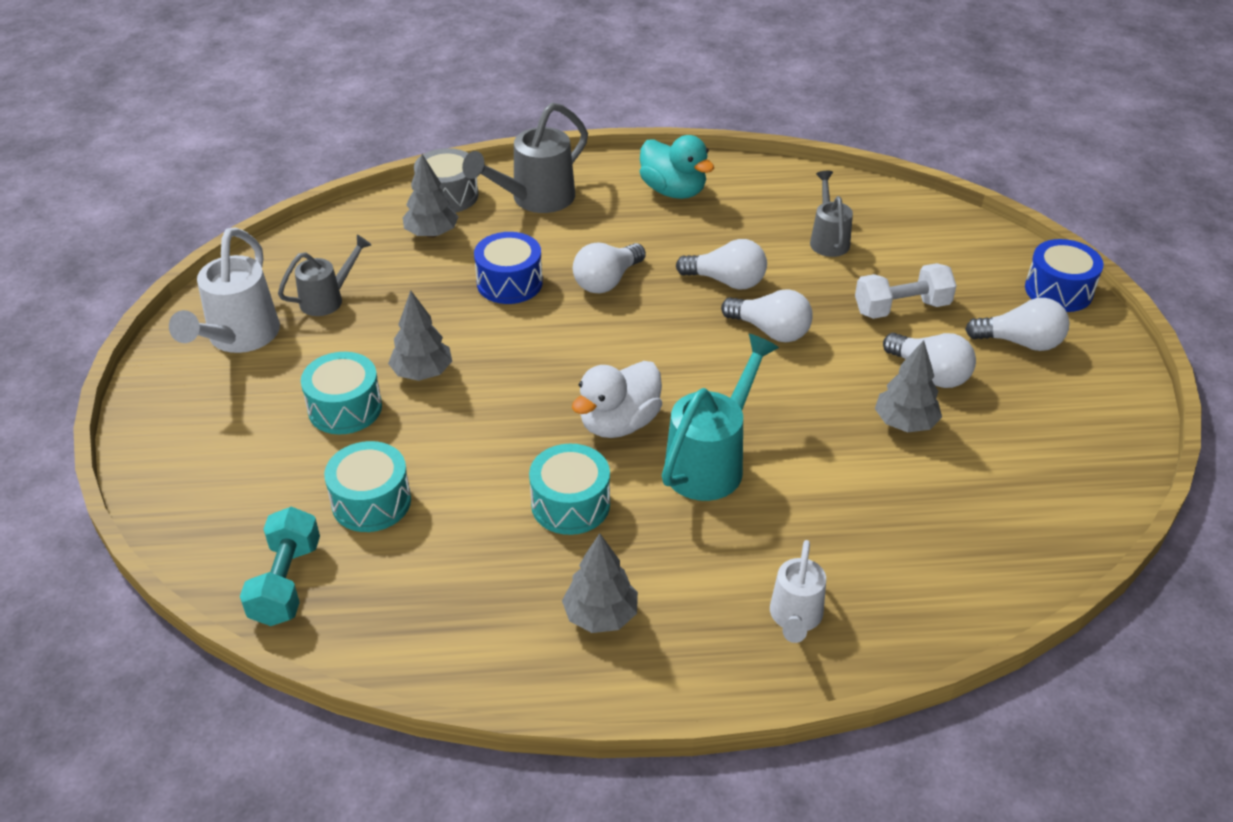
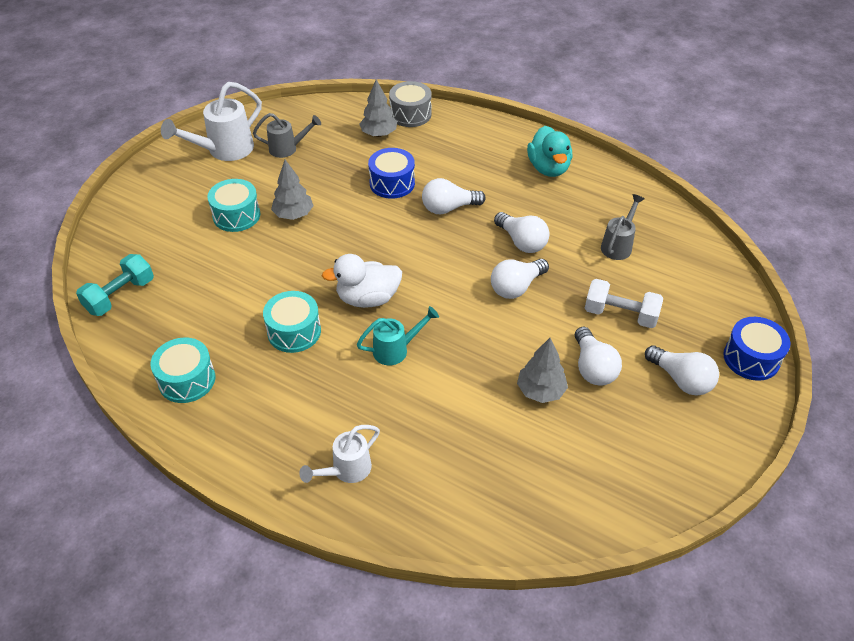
camera: 35 degrees right, 5 degrees up
turquoise drum [324,441,411,532] -> turquoise drum moved to [150,337,215,403]
grey watering can [462,102,588,213] -> none
grey tree [562,533,638,633] -> none
turquoise watering can [662,334,779,501] -> turquoise watering can [357,306,439,365], size x0.62
white light bulb [721,289,813,342] -> white light bulb turned 75 degrees clockwise [491,259,549,299]

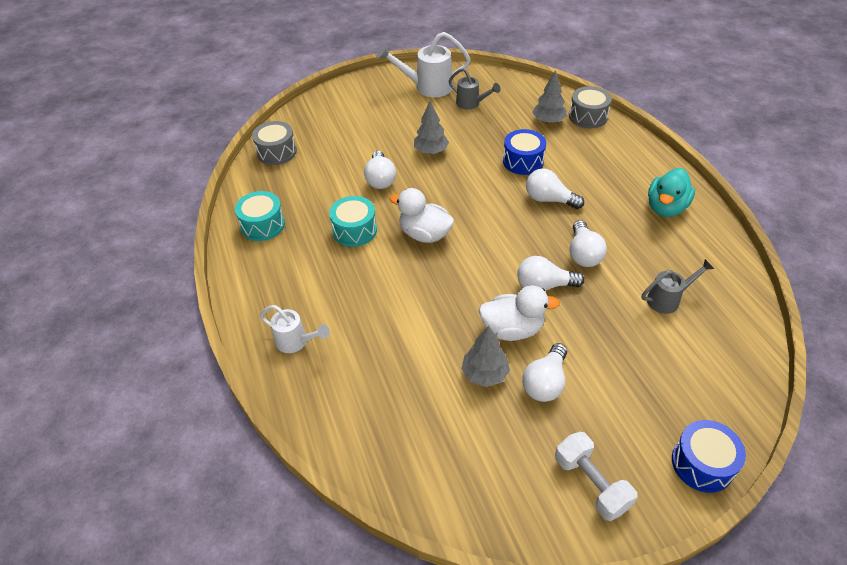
camera: 40 degrees right, 0 degrees up
turquoise dumbbell [76,254,154,316] -> grey drum [252,121,297,165]
turquoise drum [207,179,260,232] -> none
white watering can [299,425,380,483] -> white watering can turned 150 degrees counterclockwise [260,305,330,353]
turquoise watering can [357,306,439,365] -> none
white dumbbell [585,279,663,328] -> white dumbbell moved to [555,432,638,521]
white light bulb [645,345,719,396] -> white light bulb moved to [364,151,396,189]
none -> white duck [479,285,560,341]

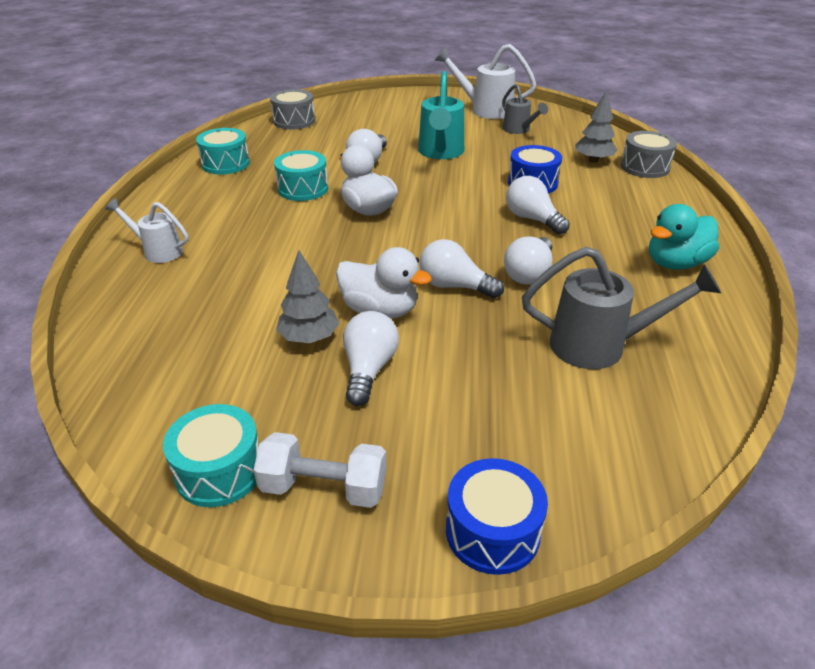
camera: 25 degrees right, 10 degrees down
white watering can [260,305,330,353] -> white watering can turned 150 degrees clockwise [105,198,188,263]
grey tree [414,101,449,154] -> turquoise watering can [418,71,464,159]
white light bulb [522,343,567,402] -> white light bulb turned 135 degrees clockwise [343,311,399,406]
white dumbbell [555,432,638,521] -> white dumbbell turned 75 degrees counterclockwise [253,432,386,508]
grey watering can [642,259,714,314] -> grey watering can [522,247,721,369], size x1.62
none -> turquoise drum [163,404,259,507]

